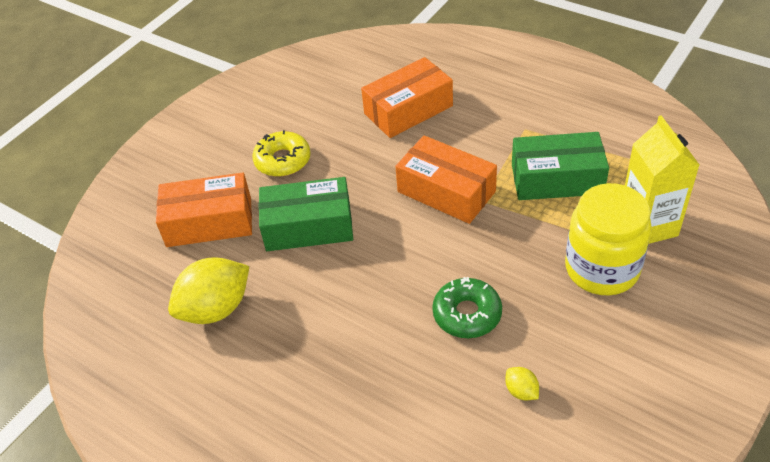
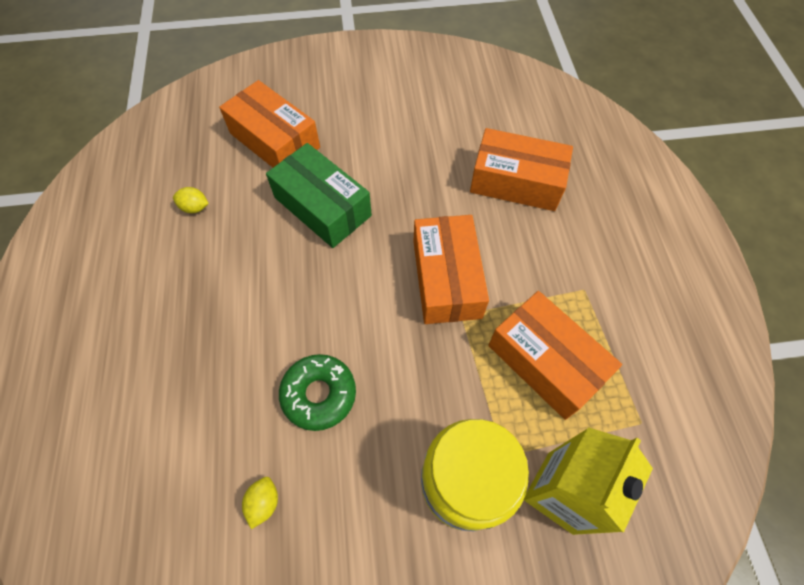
camera: 45 degrees right, 15 degrees up
yellow lemon [168,257,249,324] -> yellow lemon [173,187,209,213], size x0.44
yellow donut [252,130,311,177] -> none
green box [512,132,609,200] -> orange box [488,291,622,420]

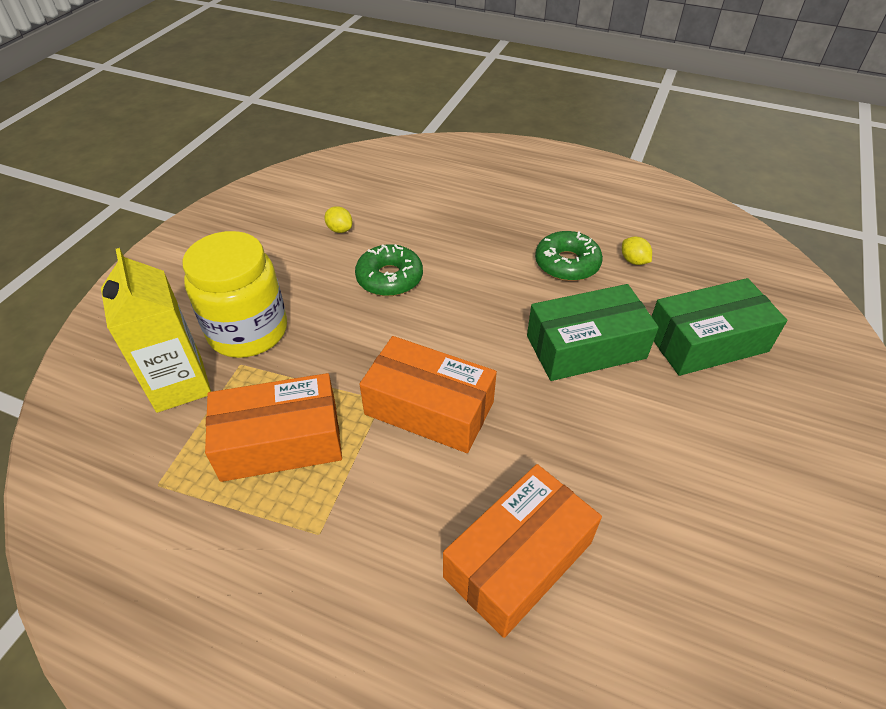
camera: 120 degrees right, 15 degrees down
yellow lemon [173,187,209,213] -> yellow lemon turned 75 degrees counterclockwise [622,237,652,265]
orange box [219,80,320,168] -> green box [651,278,787,376]
none -> green donut [535,231,603,281]

